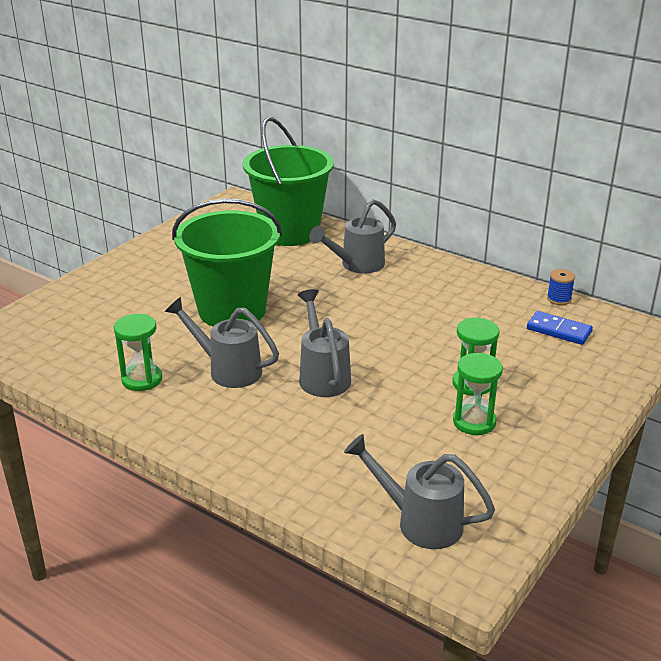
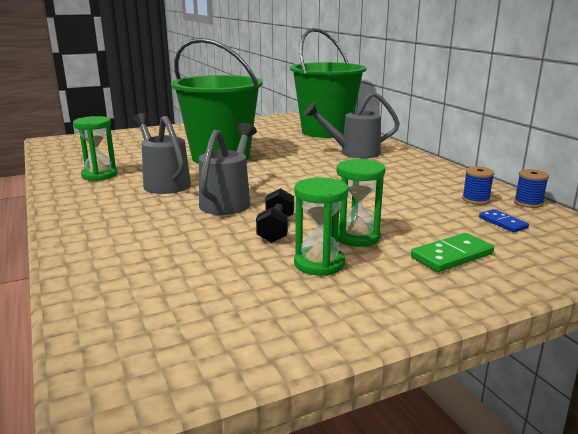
camera: 30 degrees right, 10 degrees down
grey watering can [344,434,495,549] -> none
blue domino [527,311,593,345] -> blue domino [479,209,529,232], size x0.64
none -> black dumbbell [256,188,294,243]
none -> green domino [411,233,494,272]
none -> blue spool [462,166,494,205]

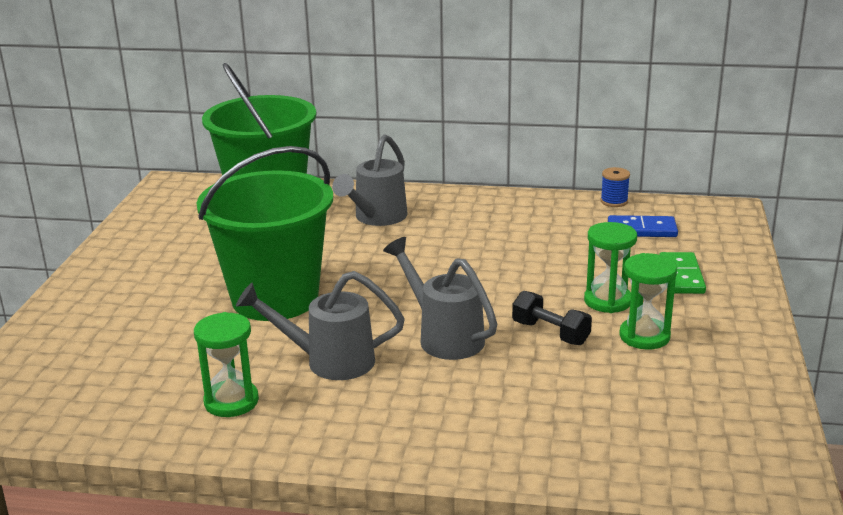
camera: 55 degrees left, 5 degrees up
blue spool [462,166,494,205] -> none
blue domino [479,209,529,232] -> blue domino [608,215,678,237], size x1.55

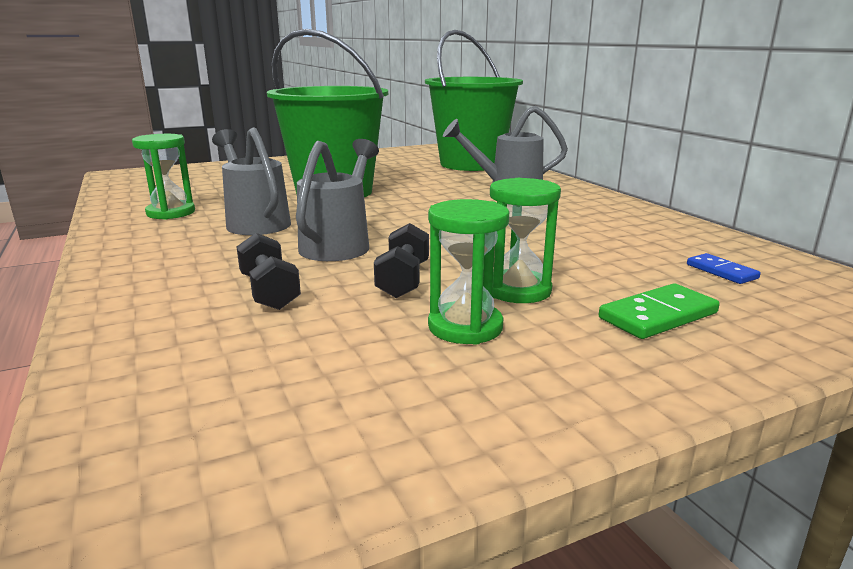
camera: 55 degrees right, 5 degrees down
blue spool [601,167,630,207] -> none
blue domino [608,215,678,237] -> blue domino [687,253,761,284], size x0.64
none -> black dumbbell [237,233,301,310]

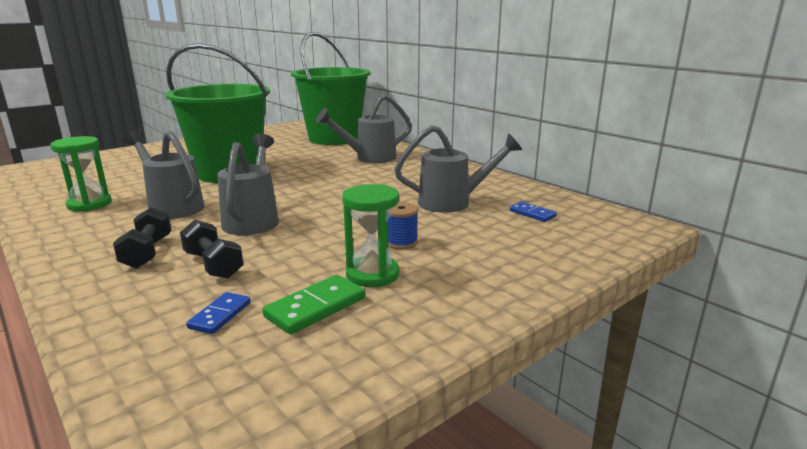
camera: 15 degrees left, 0 degrees up
black dumbbell [374,223,429,298] -> black dumbbell moved to [113,207,171,269]
green hourglass [490,178,561,303] -> blue spool [388,202,418,249]
green domino [599,283,720,339] -> green domino moved to [263,275,365,334]
none -> blue domino [186,292,251,334]
none -> grey watering can [394,125,522,213]

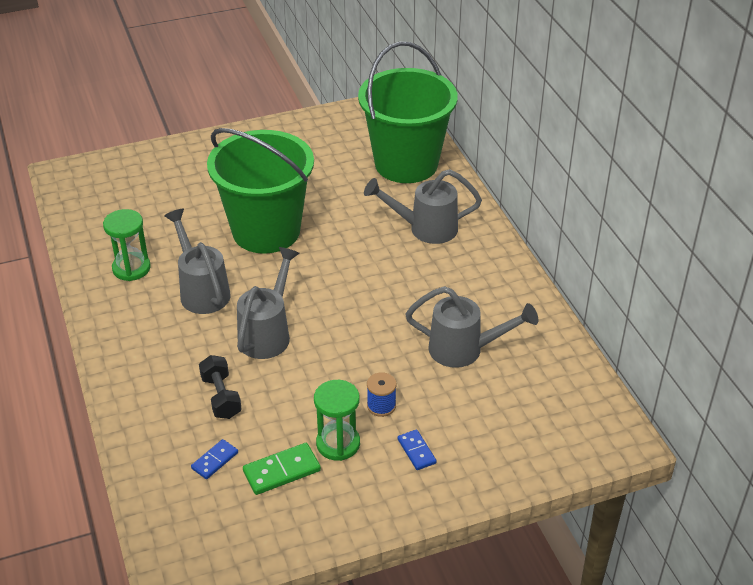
camera: 20 degrees right, 20 degrees up
black dumbbell [113,207,171,269] -> none
blue domino [510,202,557,222] -> blue domino moved to [398,429,436,470]

